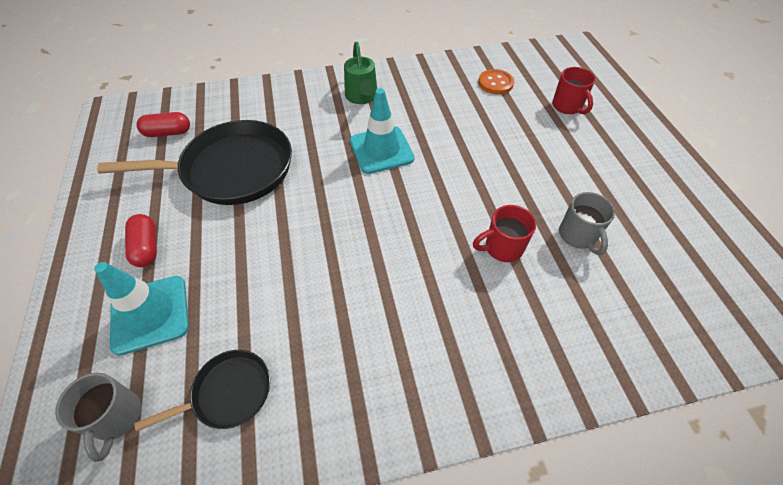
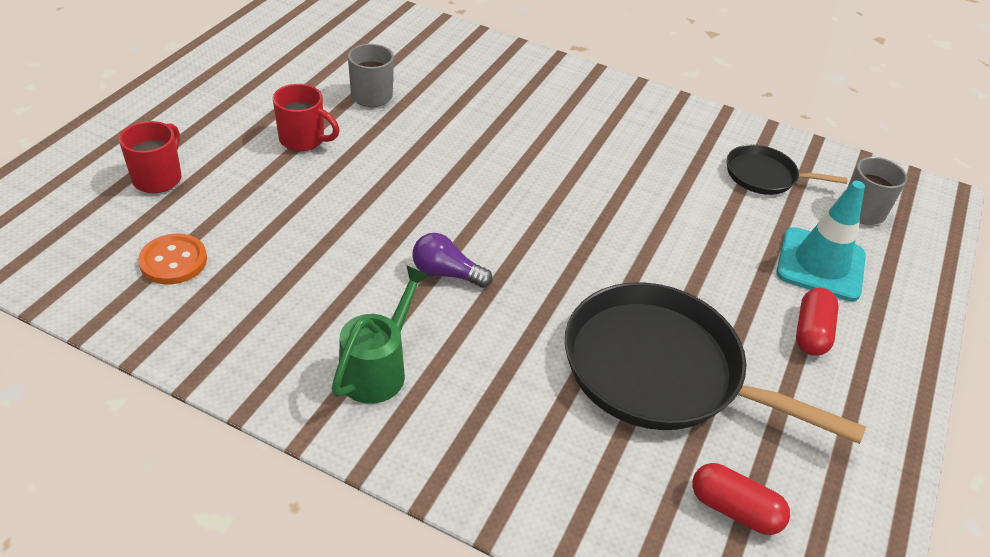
camera: 145 degrees left, 10 degrees down
turquoise traffic cone [350,88,415,174] -> purple light bulb [412,233,493,288]
red mug [473,205,536,262] -> red mug moved to [273,84,340,151]

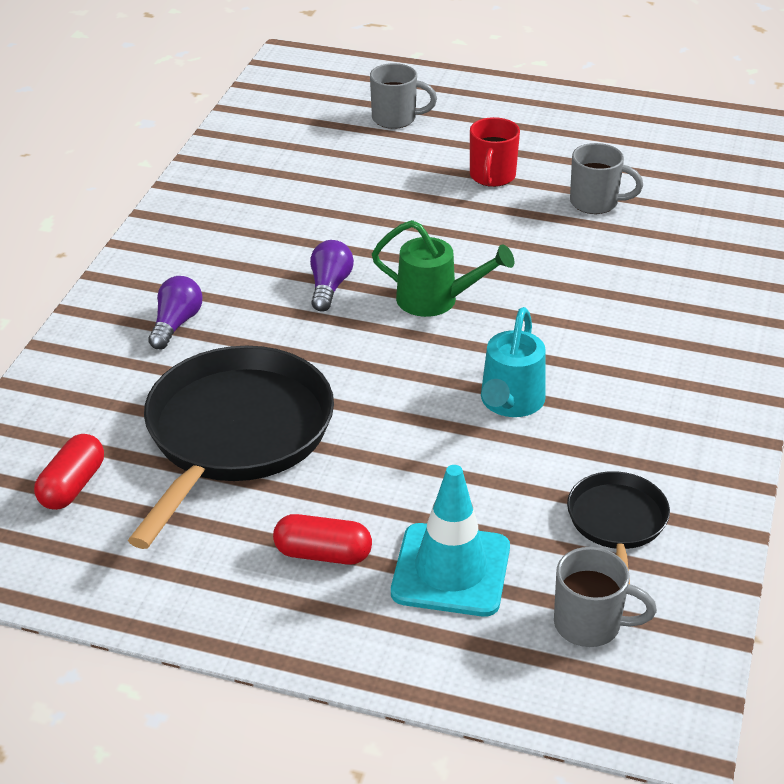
camera: 85 degrees right, 5 degrees down
red mug [119,121,181,193] -> grey mug [370,63,437,129]
orange button [138,234,207,284] -> none
green watering can [332,265,430,404] -> green watering can moved to [372,220,514,317]
none -> purple light bulb [148,276,203,349]
none -> turquoise watering can [481,307,546,417]

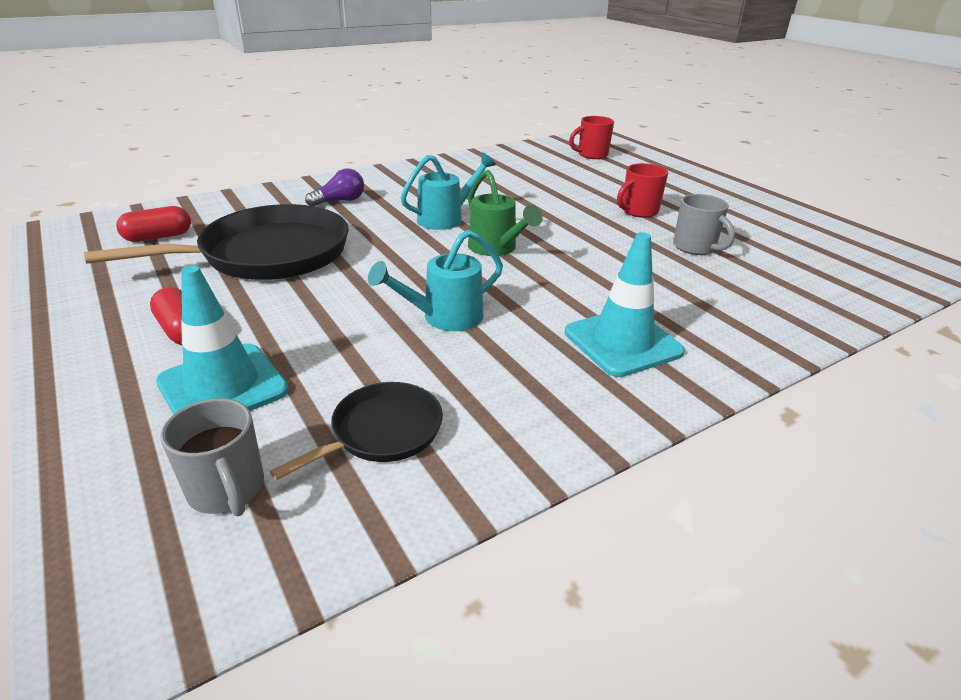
camera: 40 degrees right, 5 degrees down
purple light bulb [310,240,354,311] -> turquoise watering can [401,153,496,230]
grey mug [370,63,437,129] -> none
none -> turquoise traffic cone [565,232,685,377]
none -> red mug [569,116,614,159]

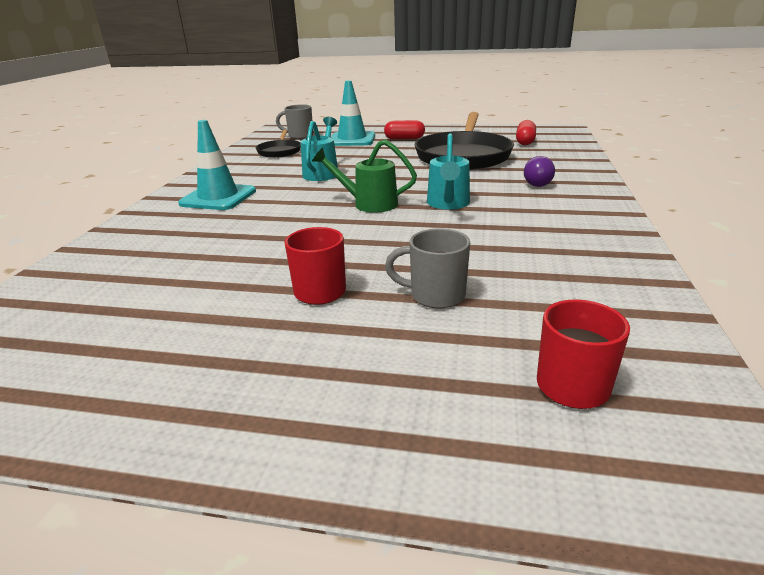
camera: 135 degrees right, 5 degrees down
grey mug [673,194,735,255] -> grey mug moved to [385,228,470,308]

